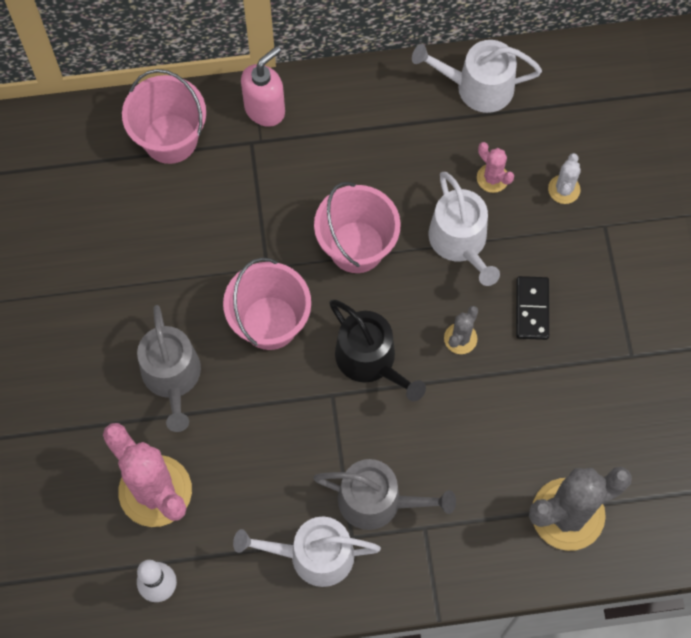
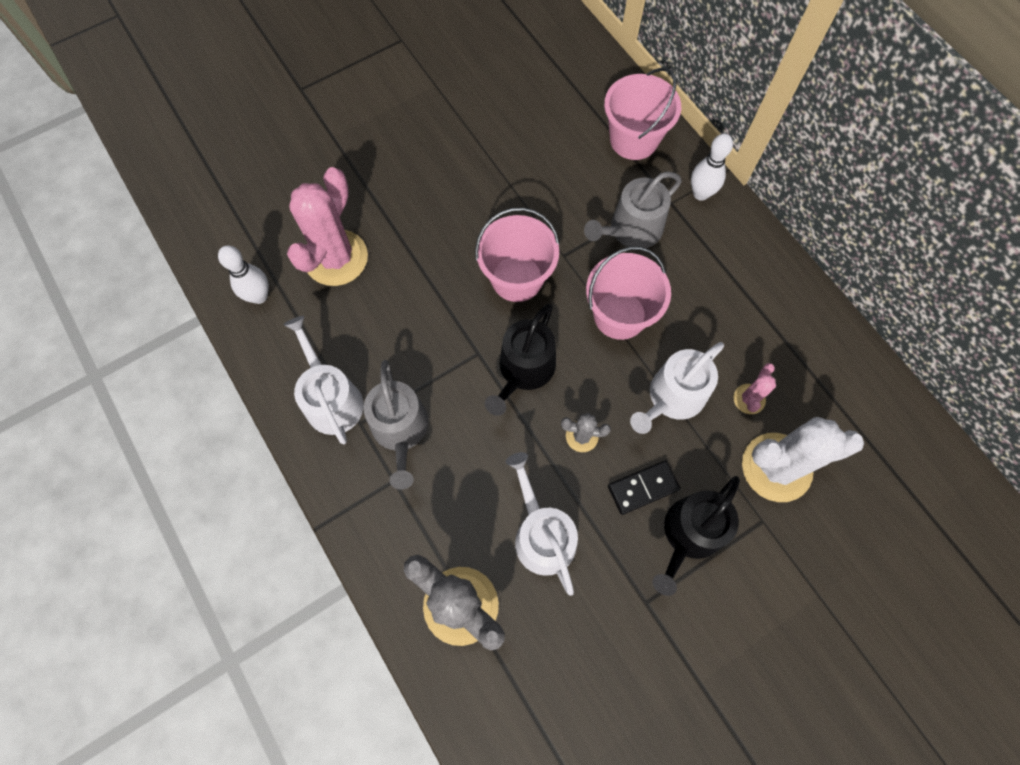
camera: 65 degrees right, 0 degrees up
grey watering can [137,305,201,432] -> grey watering can moved to [584,171,682,248]
pink soap dispenser [241,46,285,127] -> white bowling pin [691,133,733,201]
white watering can [412,40,542,113] -> white watering can moved to [506,452,578,596]
white cactus [548,153,581,204] -> white cactus [742,417,864,502], size x2.12
none -> black watering can [652,476,740,596]

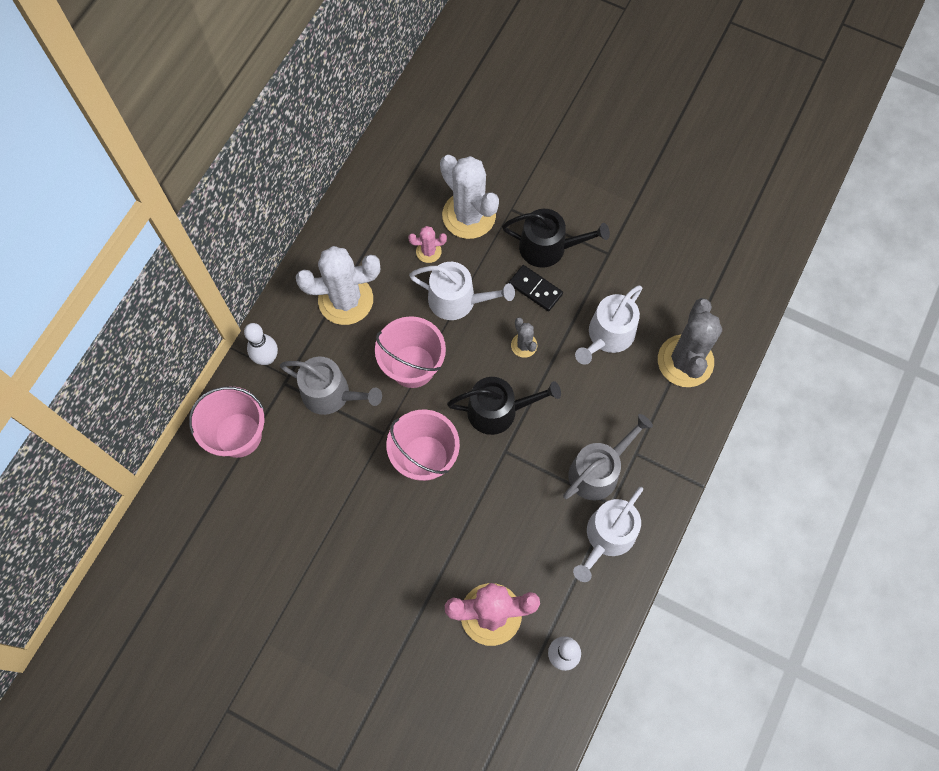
camera: 120 degrees left, 0 degrees up
none -> white cactus [296,246,380,325]

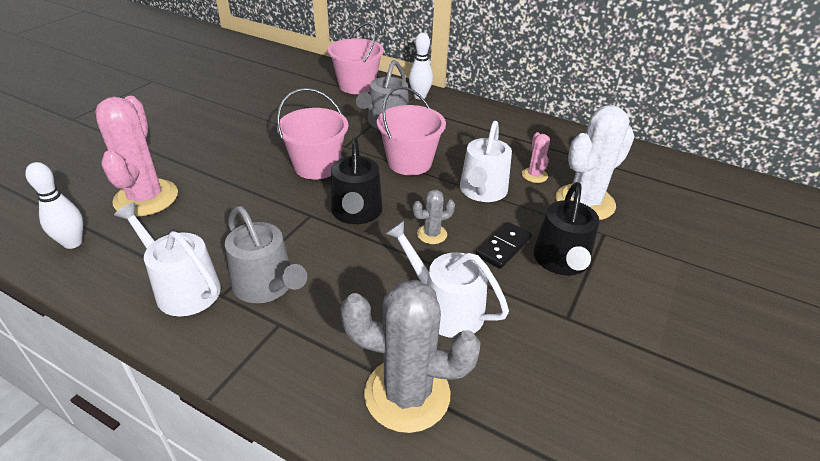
camera: 90 degrees right, 30 degrees down
white cactus [296,246,380,325] -> none

